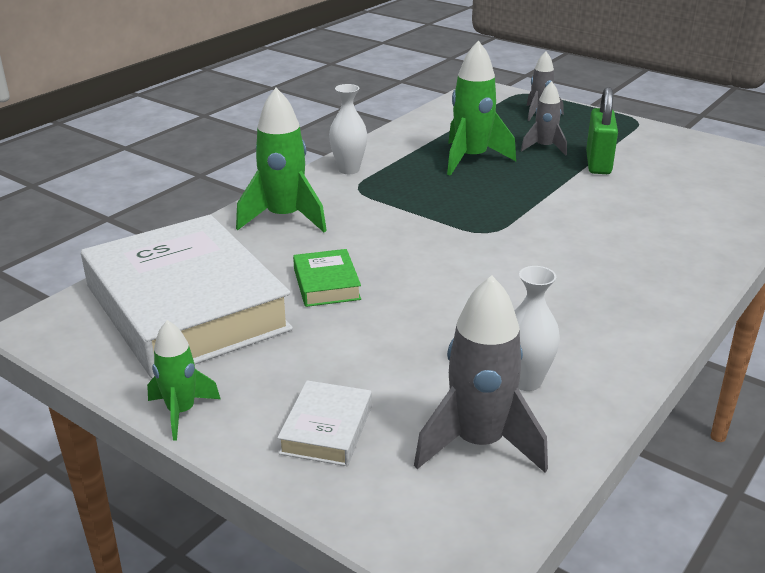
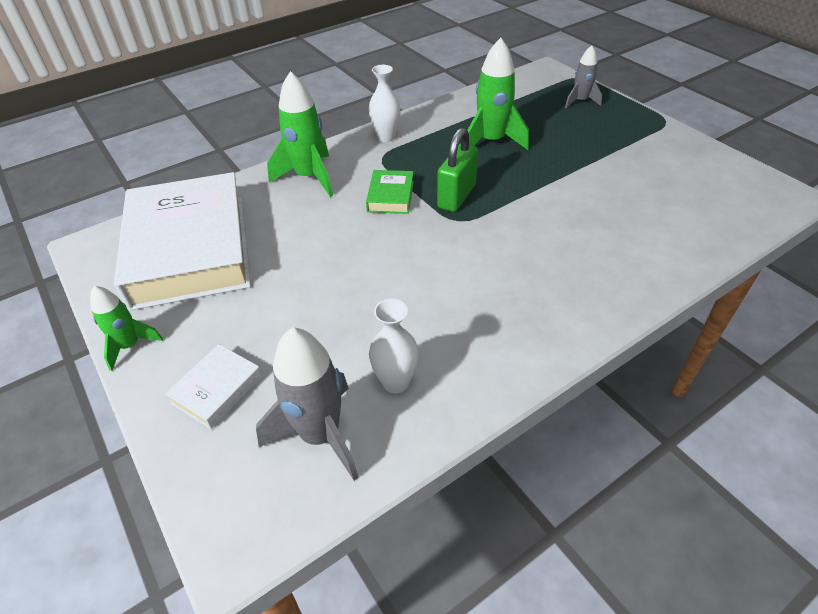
camera: 20 degrees right, 15 degrees up
green book [293,249,361,307] -> green book moved to [366,170,414,214]
grey rocket [521,81,567,155] -> none
green padlock [586,87,618,174] -> green padlock moved to [437,128,478,212]

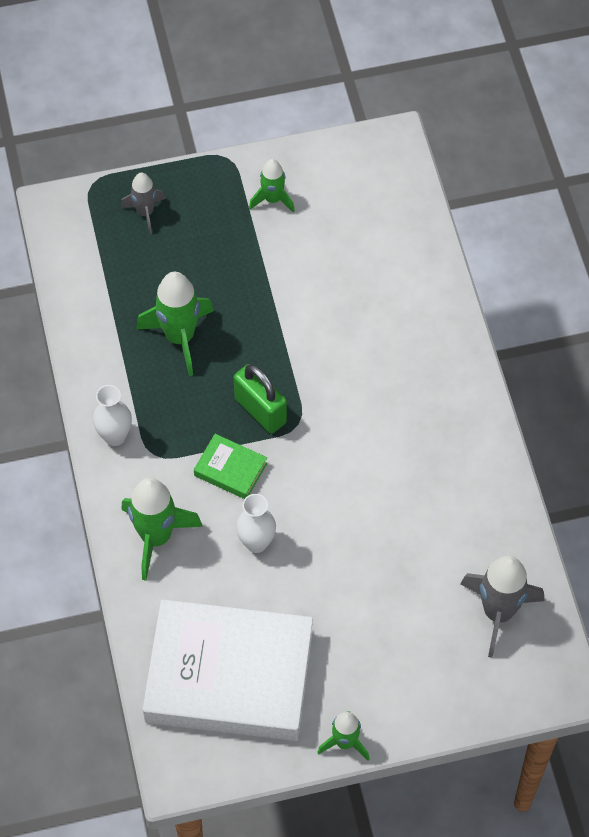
camera: 70 degrees left, 15 degrees up
white book [165,344,262,429] -> none
white vase [369,299,419,394] -> white vase moved to [236,494,276,553]
none -> green rocket [249,159,295,213]

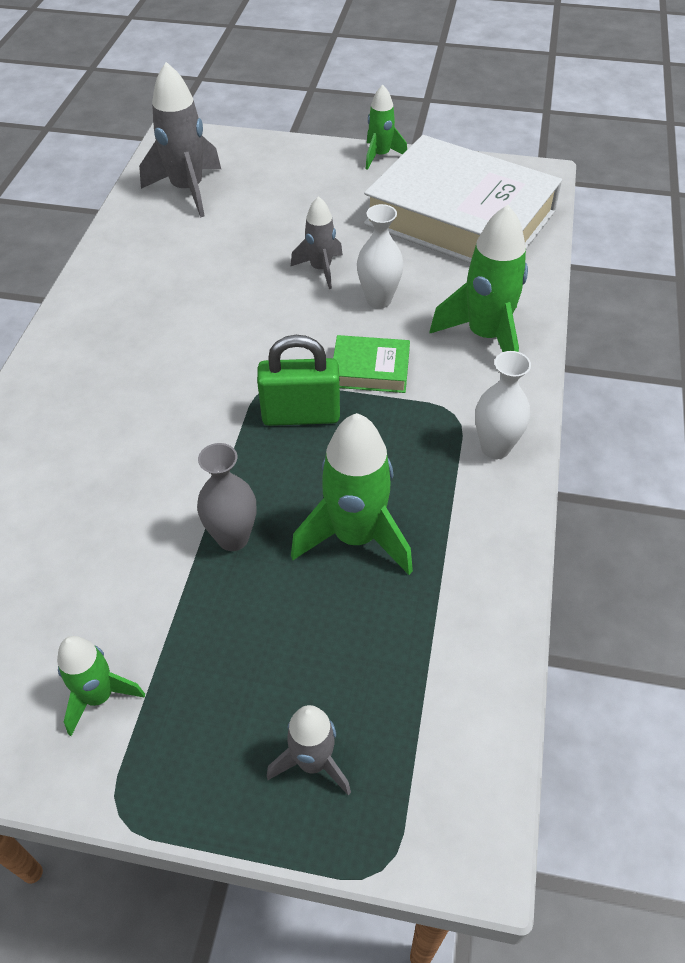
camera: 155 degrees left, 10 degrees down
green book [194,434,267,499] -> green book turned 45 degrees counterclockwise [333,335,410,393]
green padlock [234,364,287,434] -> green padlock turned 75 degrees counterclockwise [257,335,340,426]
none -> grey vase [197,443,256,551]
none -> grey rocket [291,196,343,289]

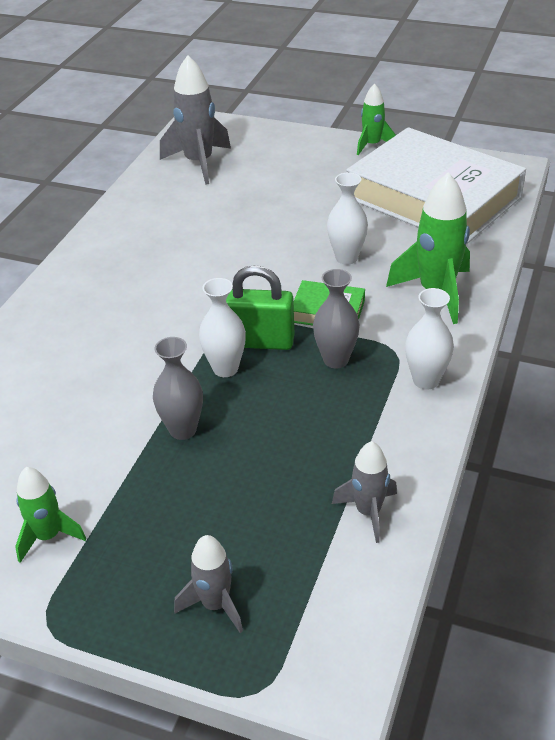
camera: 10 degrees right, 10 degrees down
grey rocket [291,196,343,289] -> grey rocket moved to [332,441,397,543]
green rocket [291,413,413,575] -> none
none -> white vase [199,278,246,377]
none -> grey vase [313,269,360,368]

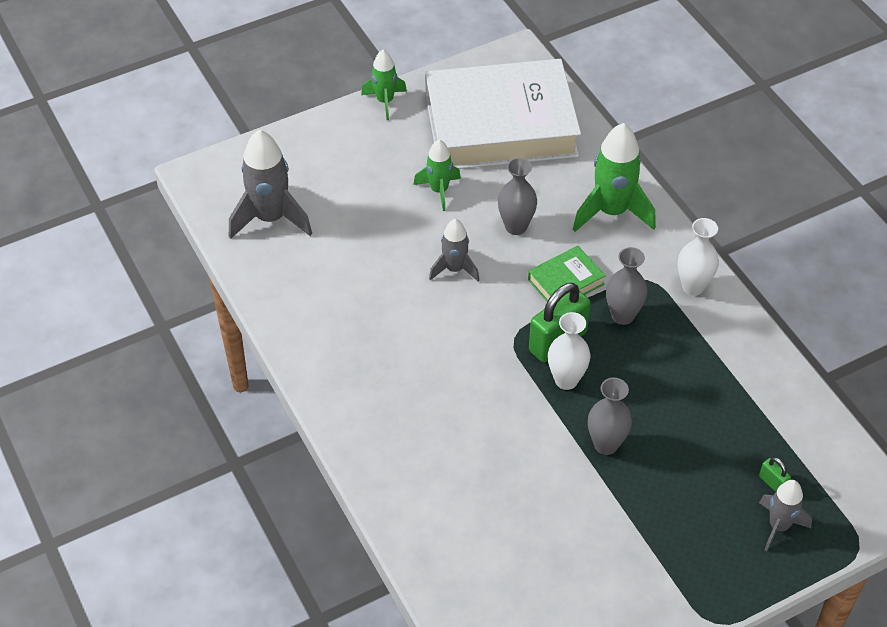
camera: 50 degrees left, 10 degrees up
green rocket [15,467,86,563] -> green rocket moved to [413,139,461,211]
white vase [327,172,368,265] -> grey vase [498,158,537,235]
grey rocket [332,441,397,543] -> grey rocket moved to [429,219,480,282]
none -> green padlock [759,457,791,492]

